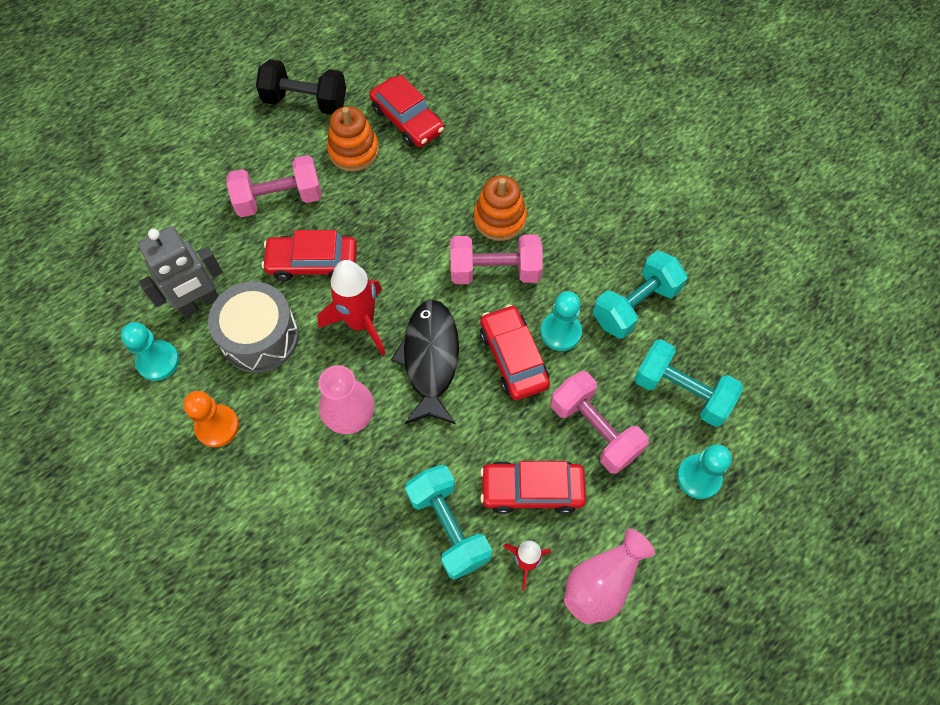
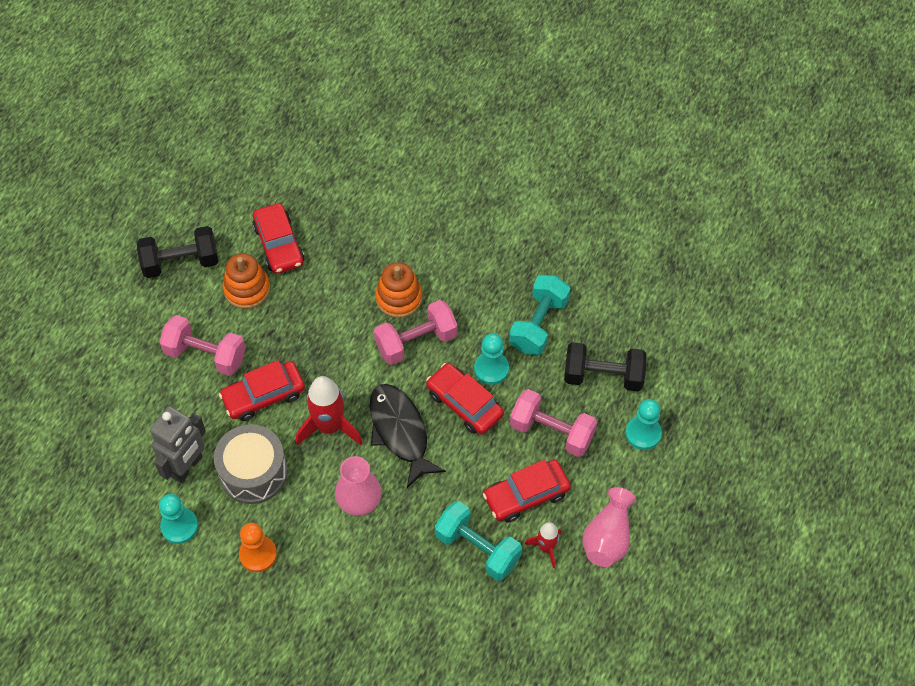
camera: 25 degrees left, 5 degrees down
pink dumbbell [226,155,322,217] -> pink dumbbell turned 60 degrees clockwise [159,315,246,376]
red car [369,75,444,147] -> red car turned 45 degrees clockwise [252,203,304,274]
turquoise dumbbell [634,339,743,427] -> black dumbbell [564,342,647,391]

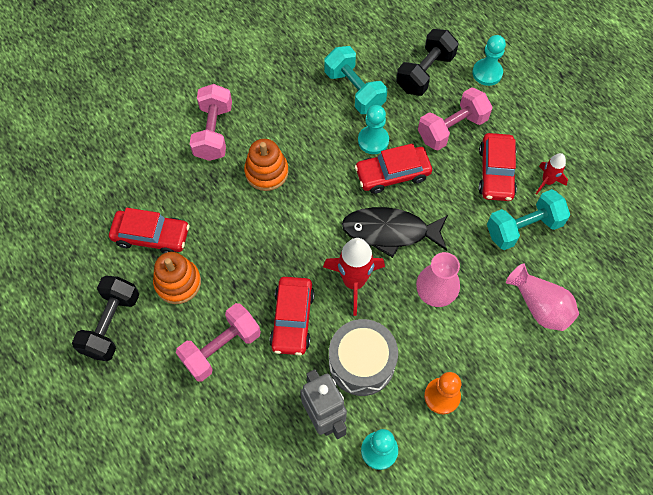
camera: 60 degrees left, 5 degrees up
pink dumbbell [374,300,457,365] -> pink dumbbell moved to [190,84,232,161]
pink vase [582,487,636,567] -> pink vase moved to [506,263,579,331]

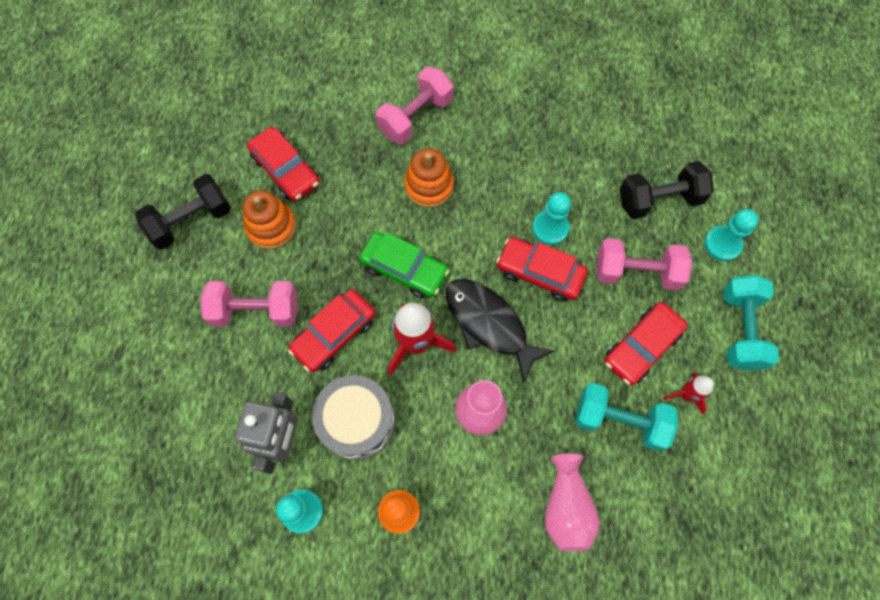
camera: 40 degrees right, 5 degrees up
turquoise dumbbell [324,46,387,114] -> turquoise dumbbell moved to [723,275,779,370]
none -> green car [359,232,449,298]

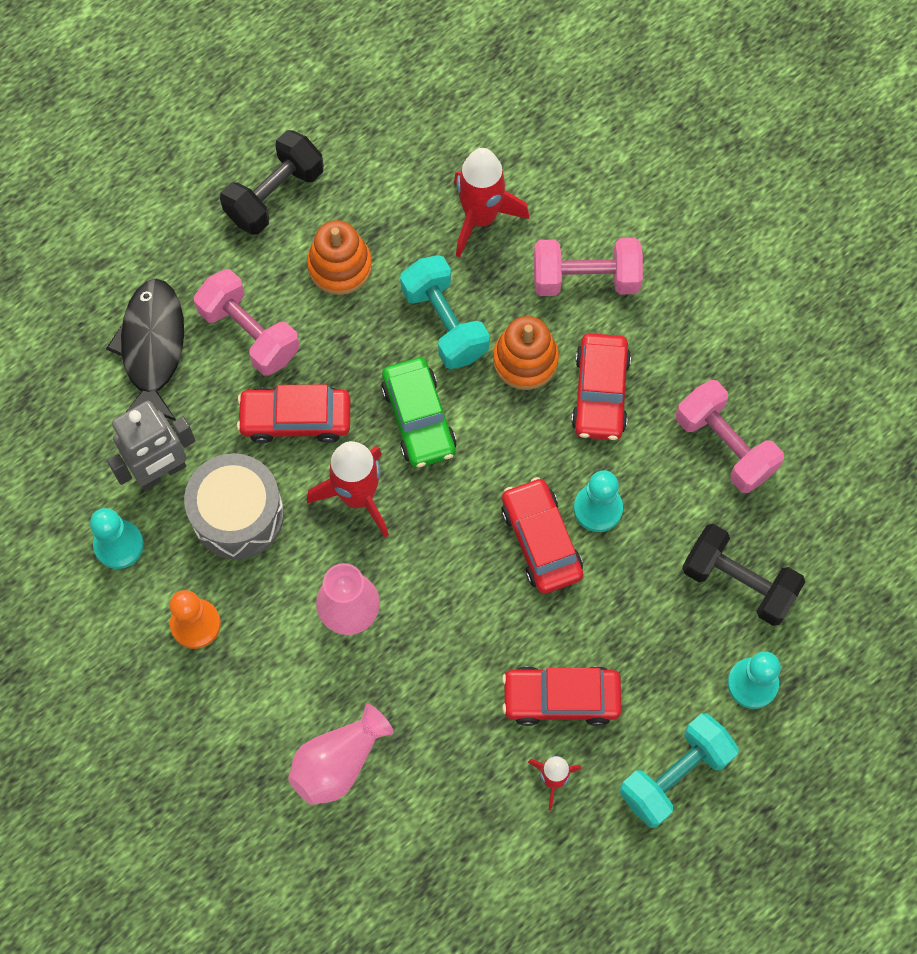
camera: 45 degrees right, 0 degrees up
black dumbbell [135,174,231,250] -> black dumbbell turned 60 degrees counterclockwise [220,130,324,235]
red car [247,127,320,202] -> red car moved to [571,333,631,440]
black fish [446,279,555,383] -> black fish moved to [106,279,184,421]
turquoise dumbbell [575,383,678,451] -> turquoise dumbbell moved to [400,255,490,369]
pink dumbbell [596,238,692,291] -> pink dumbbell moved to [676,380,784,493]
none -> red rocket [454,148,529,258]

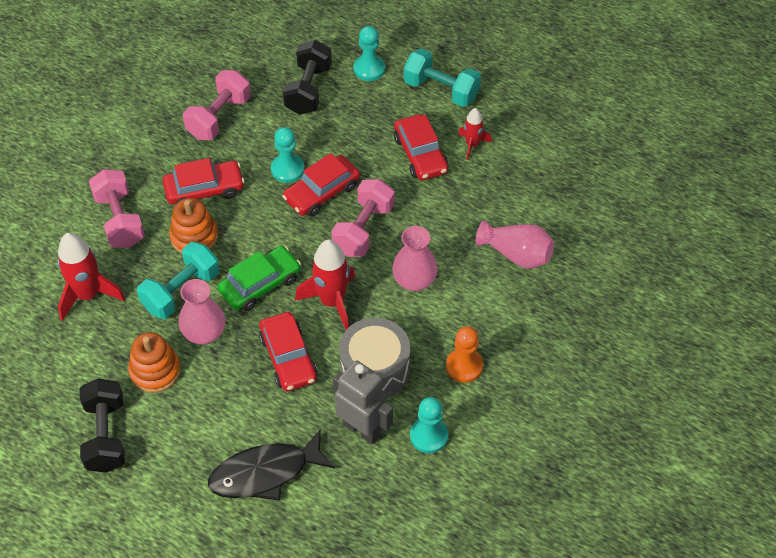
camera: 110 degrees left, 15 degrees down
pink dumbbell [194,269,300,376] -> pink dumbbell moved to [331,179,395,257]
black dumbbell [220,130,324,235] -> black dumbbell turned 60 degrees clockwise [80,379,125,473]
none -> pink vase [179,279,225,344]

